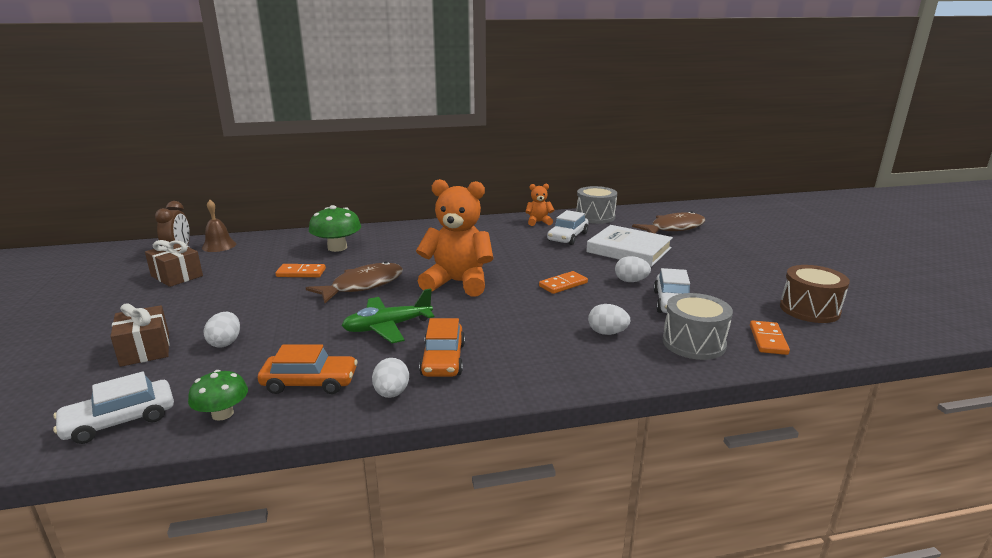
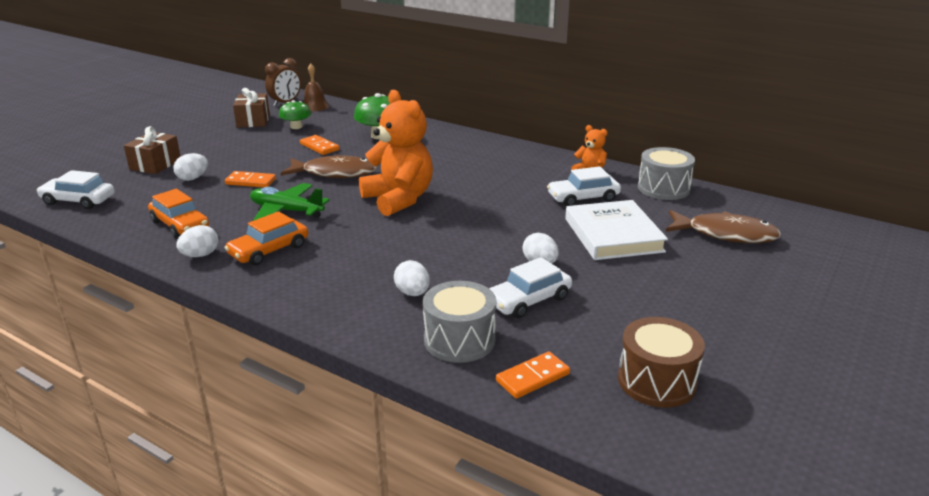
camera: 45 degrees right, 5 degrees up
green mushroom [188,370,248,421] -> green mushroom moved to [279,100,311,129]
orange domino [539,271,588,294] -> orange domino moved to [225,171,276,188]

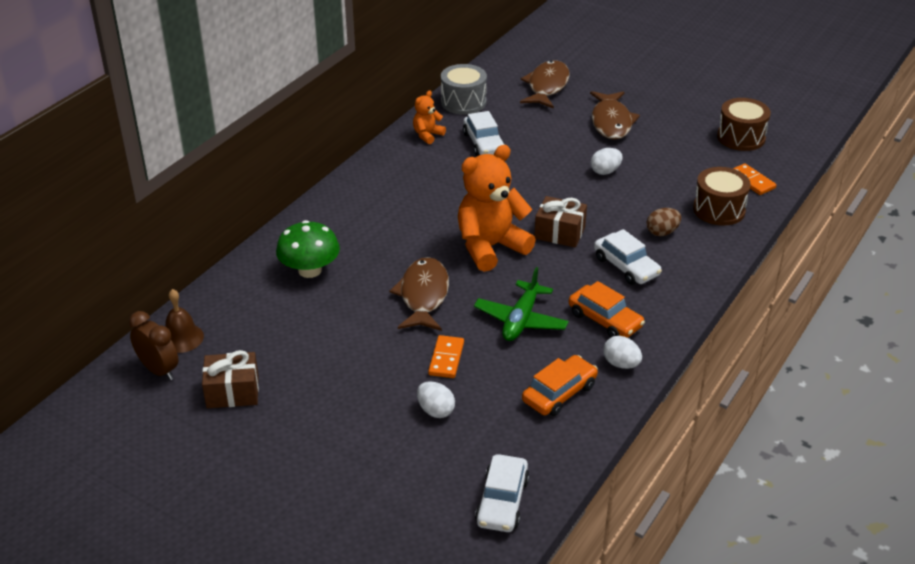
camera: 90 degrees left, 10 degrees up
brown gift [124,126,181,174] -> brown gift moved to [534,196,587,248]
green mushroom [279,100,311,129] -> none
orange domino [300,135,339,155] -> none
white egg [394,260,430,296] -> brown egg [647,208,681,236]
grey drum [423,281,496,363] -> brown drum [693,167,751,226]
white car [489,257,572,318] -> white car moved to [594,229,662,285]
white book [565,200,668,260] -> none
none -> brown fish [590,91,640,140]

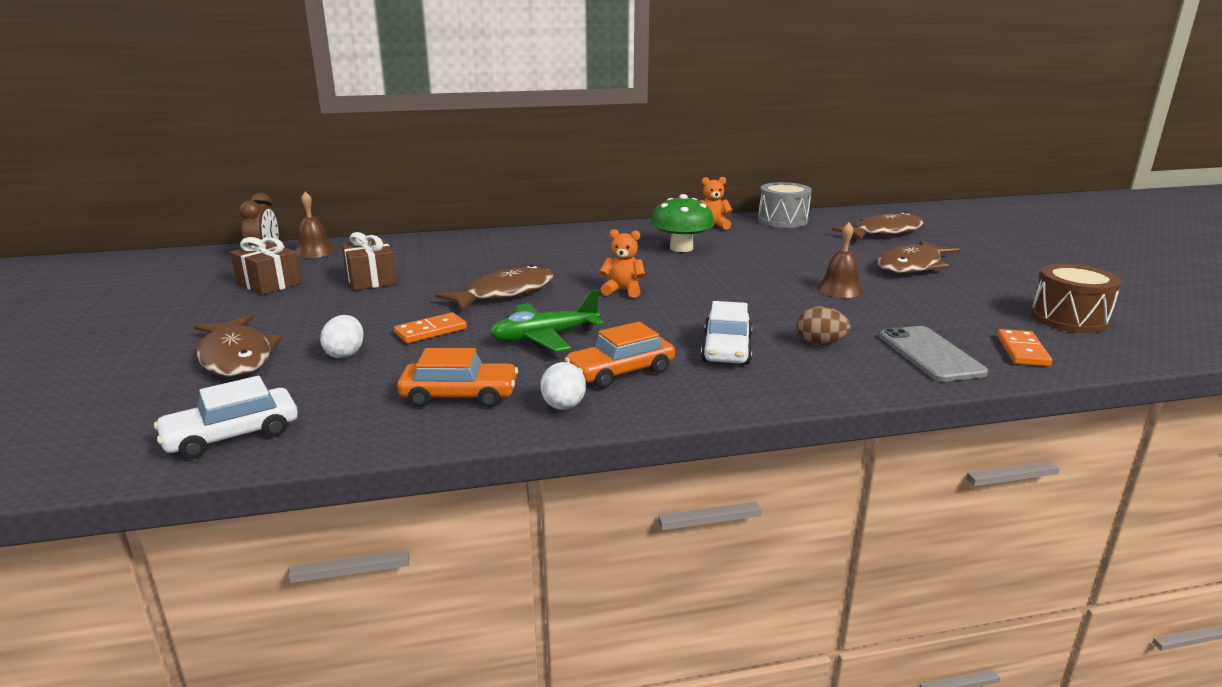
camera: 45 degrees right, 15 degrees down
green mushroom [276,220,340,278] -> green mushroom moved to [651,194,714,252]
orange teddy bear [458,145,536,272] -> orange teddy bear [599,229,645,298], size x0.48
white car [463,111,505,156] -> none
brown gift [534,196,587,248] -> brown gift moved to [342,232,397,290]
orange car [569,281,645,338] -> orange car turned 60 degrees clockwise [565,322,675,388]
white egg [591,148,623,175] -> brown bell [816,222,864,298]
brown drum [693,167,751,226] -> grey phone [879,326,988,382]
none -> brown fish [194,315,283,377]

